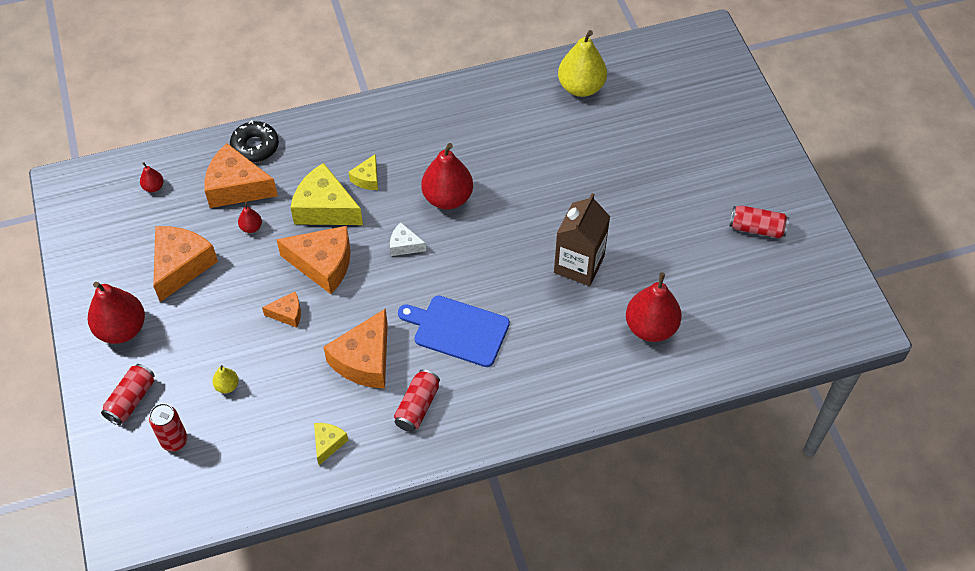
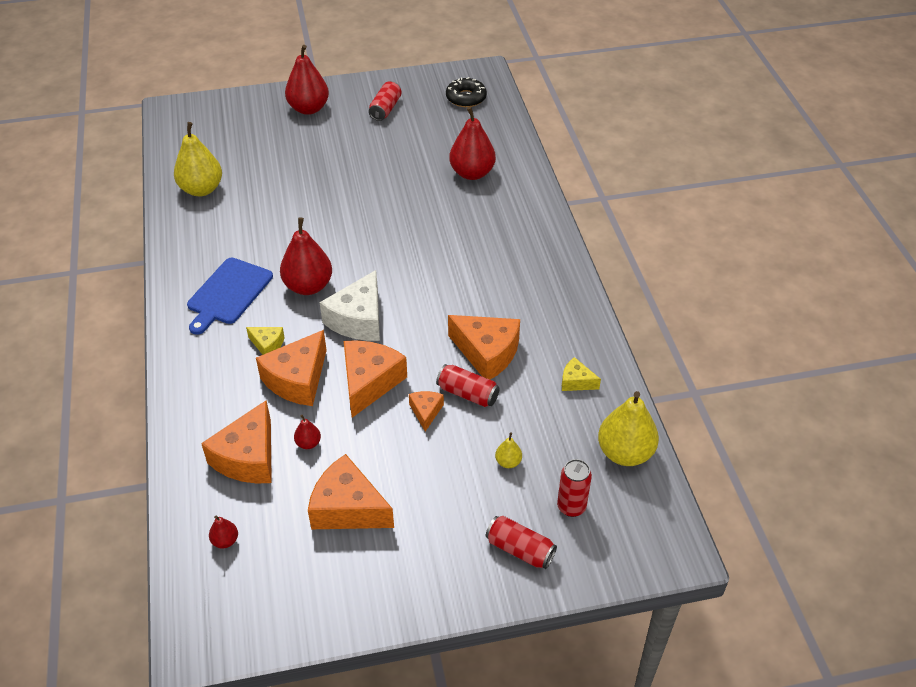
camera: 85 degrees left, 10 degrees down
red pear [88,282,145,344] -> red pear moved to [285,45,329,115]
black donut [230,120,279,162] -> black donut moved to [446,77,487,107]
yellow cheese [290,163,363,225] -> orange cheese [256,330,327,406]
white cheese [390,223,426,256] -> white cheese [320,270,380,341], size x1.96
red can [394,369,440,432] -> red can moved to [436,364,500,407]
blue cutting board [398,296,510,367] -> blue cutting board moved to [187,258,273,335]
brown carton [554,193,610,286] -> none
none -> yellow pear [598,391,659,466]

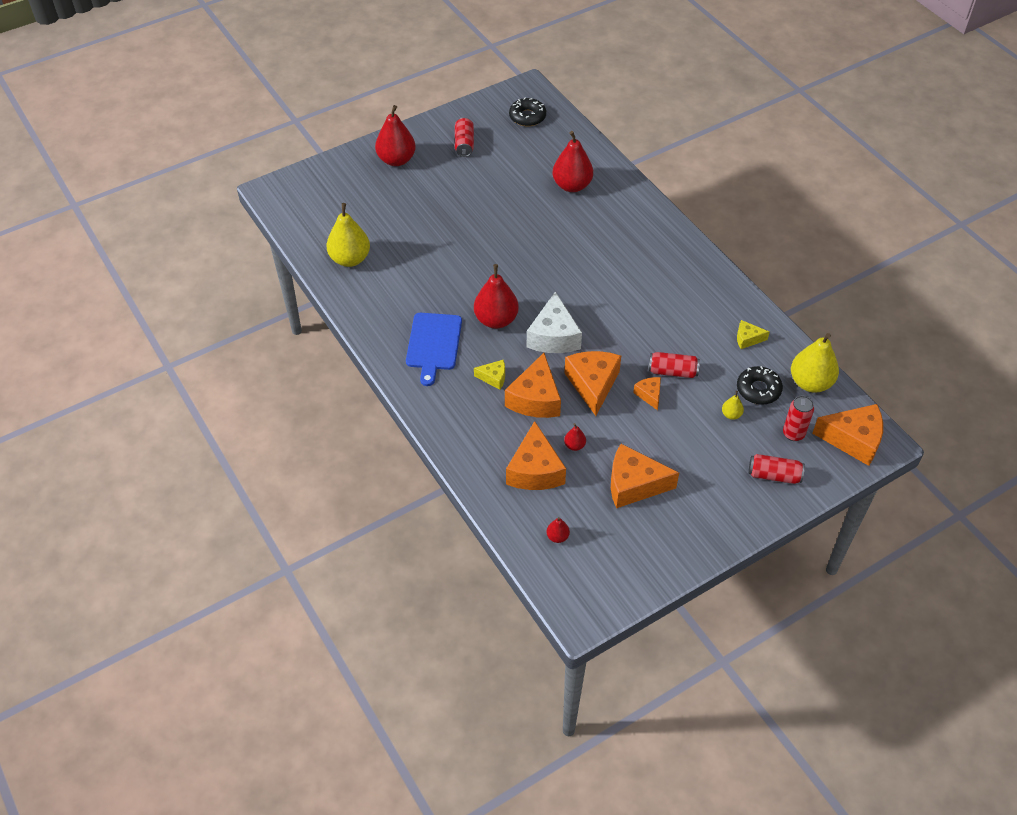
camera: 20 degrees left, 5 degrees up
orange cheese [448,315,520,380] -> orange cheese moved to [812,404,883,466]
none -> black donut [737,366,783,405]

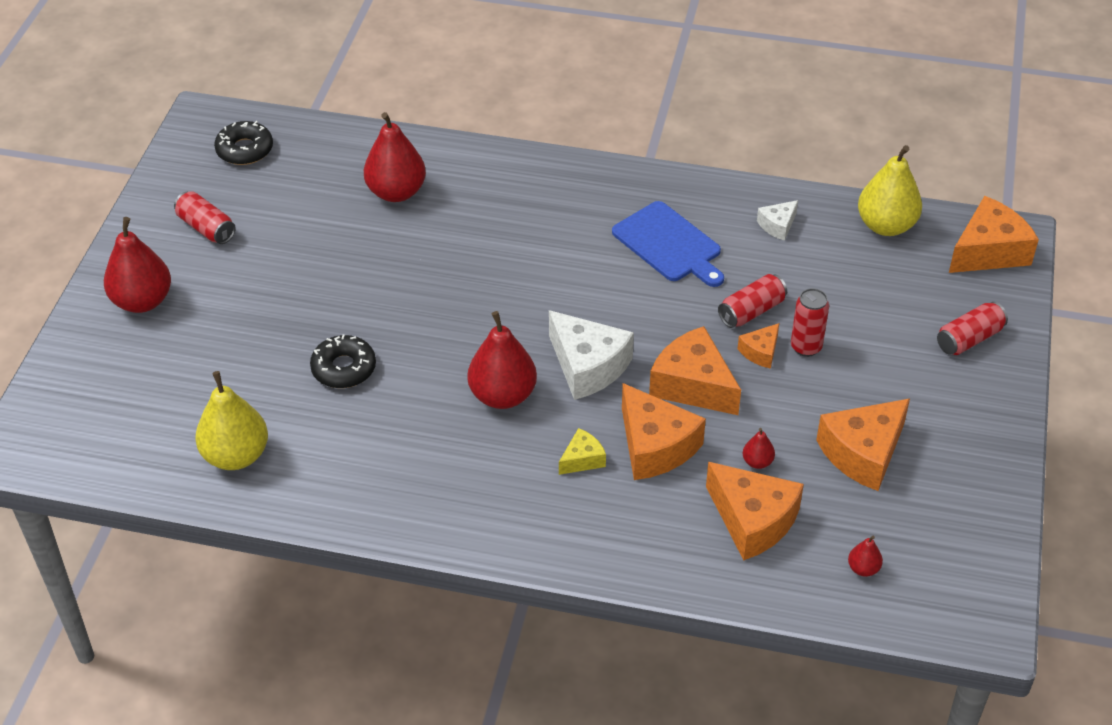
camera: 45 degrees left, 5 degrees down
blue cutting board [406,313,462,386] -> blue cutting board moved to [612,201,724,287]
orange cheese [633,377,661,410] -> orange cheese turned 75 degrees counterclockwise [737,323,779,369]
yellow pear [722,391,744,420] -> none
yellow cheese [737,320,770,349] -> white cheese [757,200,798,241]
black donut [737,366,783,405] -> black donut moved to [310,335,376,388]
red can [783,396,814,441] -> red can moved to [791,288,829,357]

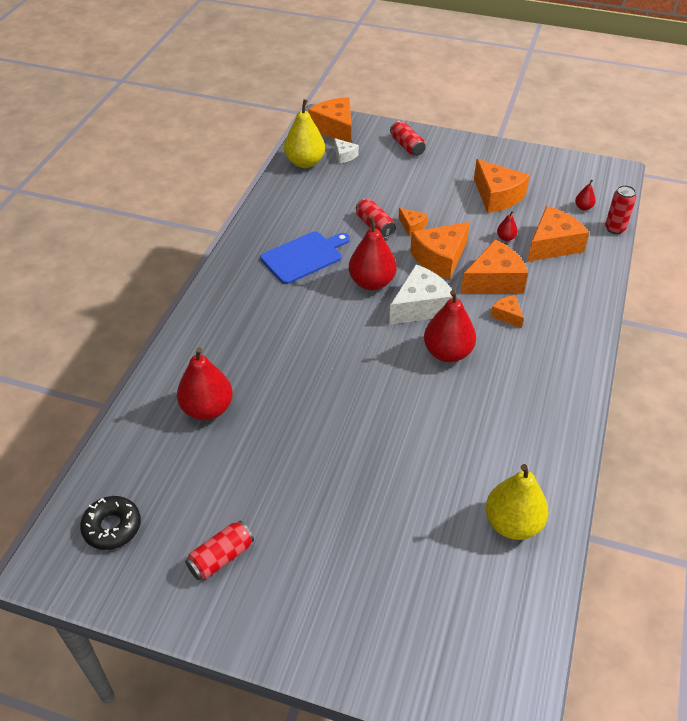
camera: 85 degrees left, 0 degrees up
red pear [104,217,171,313] -> red pear moved to [349,216,396,290]
black donut [310,335,376,388] -> none
yellow cheese [559,428,606,475] -> orange cheese [490,295,524,328]
white cheese [757,200,798,241] -> white cheese moved to [334,138,359,164]
red can [791,288,829,357] -> red can moved to [605,185,636,234]

